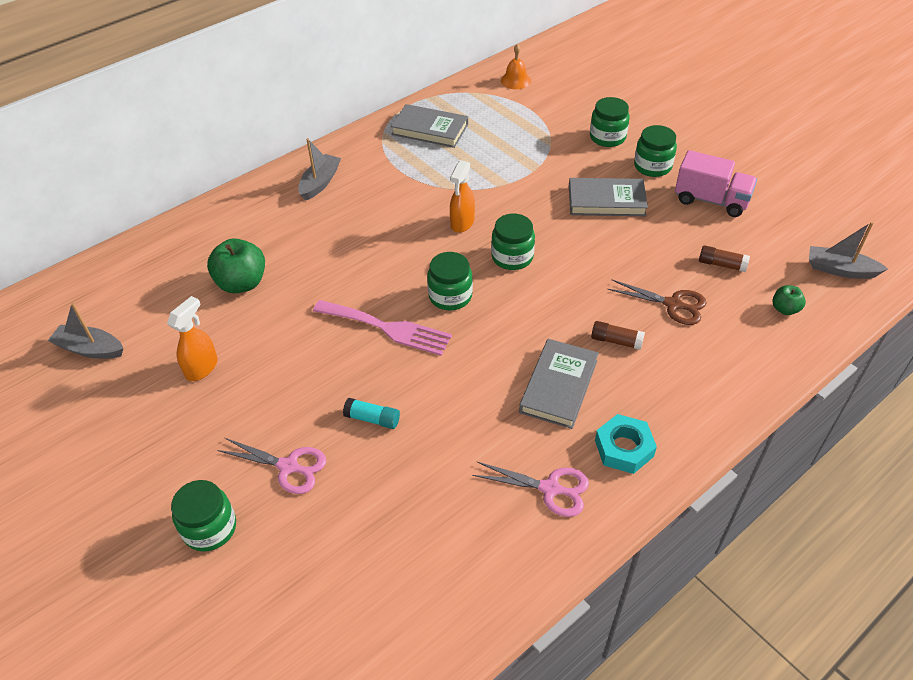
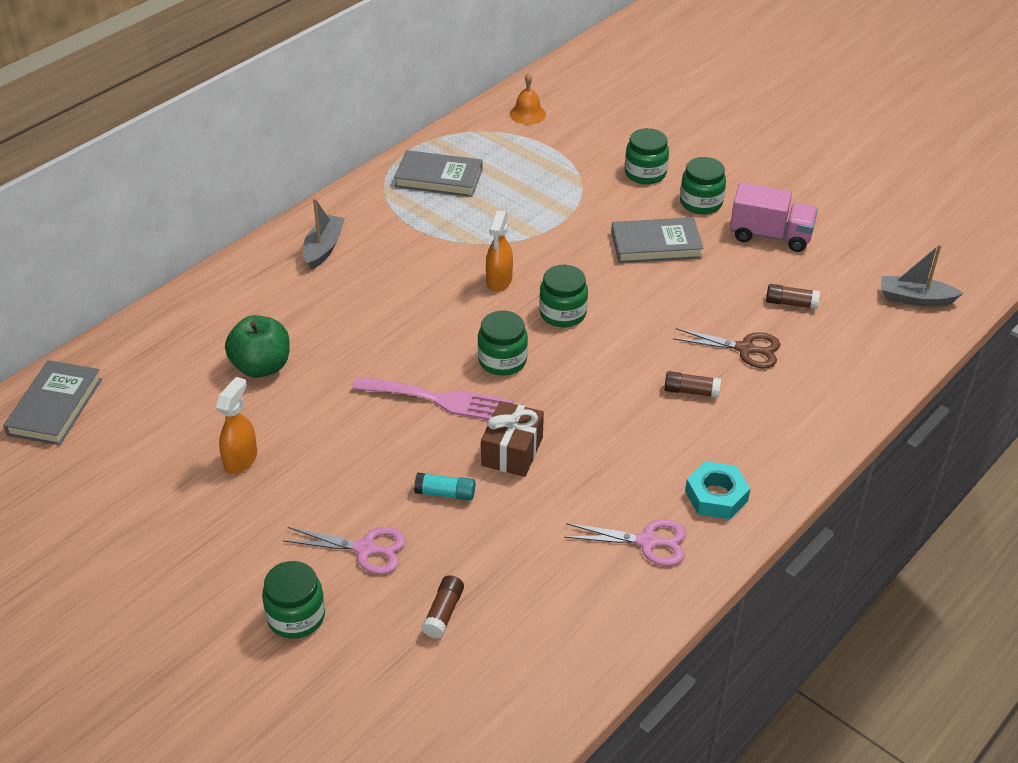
camera: 10 degrees left, 5 degrees down
grey boat [48,303,123,359] -> none
grey book [519,339,599,429] -> grey book moved to [3,360,102,445]
green apple [772,285,806,315] -> none
none -> brown glue stick [422,575,464,639]
none -> brown gift [481,401,544,477]

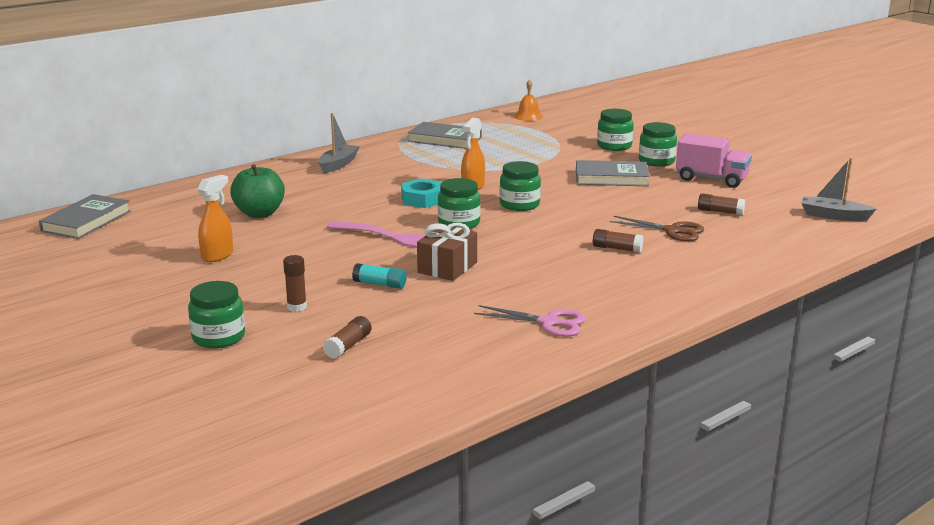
camera: 10 degrees right, 20 degrees down
pink scissors [283,527,406,574] -> brown glue stick [283,255,307,312]
turquoise nut [685,461,751,519] -> turquoise nut moved to [401,179,441,208]

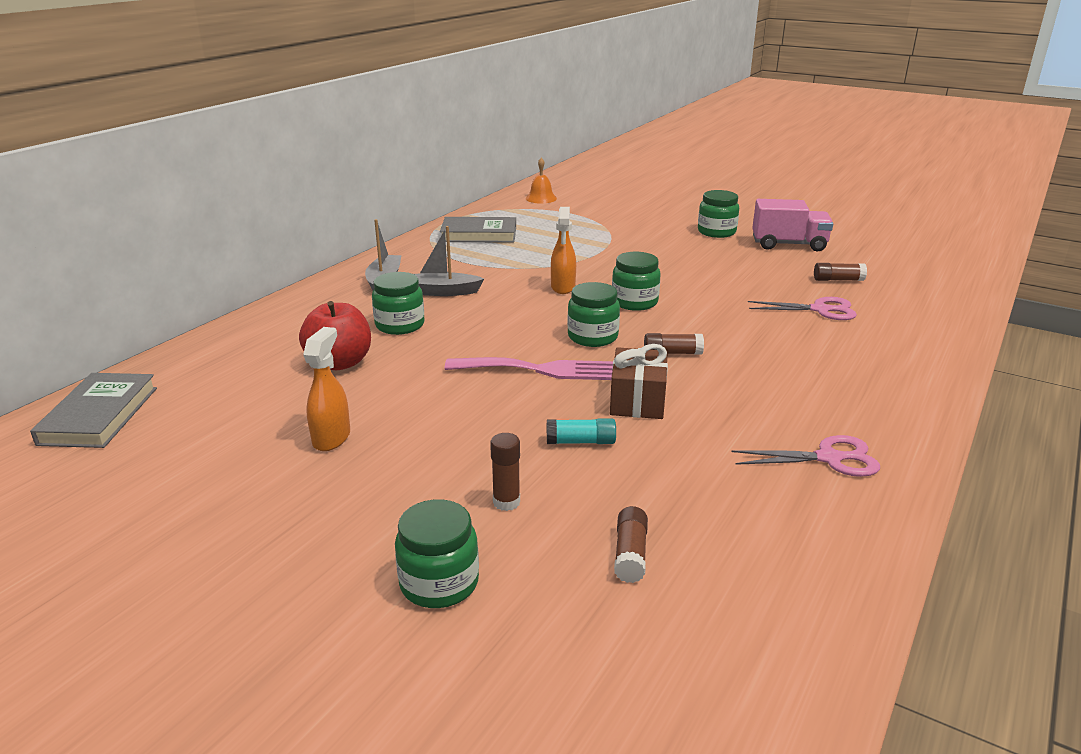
camera: 20 degrees left, 5 degrees up
green apple [230,164,285,218] -> red apple [299,301,371,370]
turquoise nut [401,179,441,208] -> none
grey book [576,160,650,186] -> none
brown glue stick [593,229,643,253] -> brown glue stick moved to [644,333,704,354]
green jar [597,109,634,151] -> green jar moved to [372,272,424,335]
brown scissors [610,216,704,241] -> pink scissors [748,297,857,320]
grey boat [801,158,876,221] -> grey boat moved to [414,226,484,296]

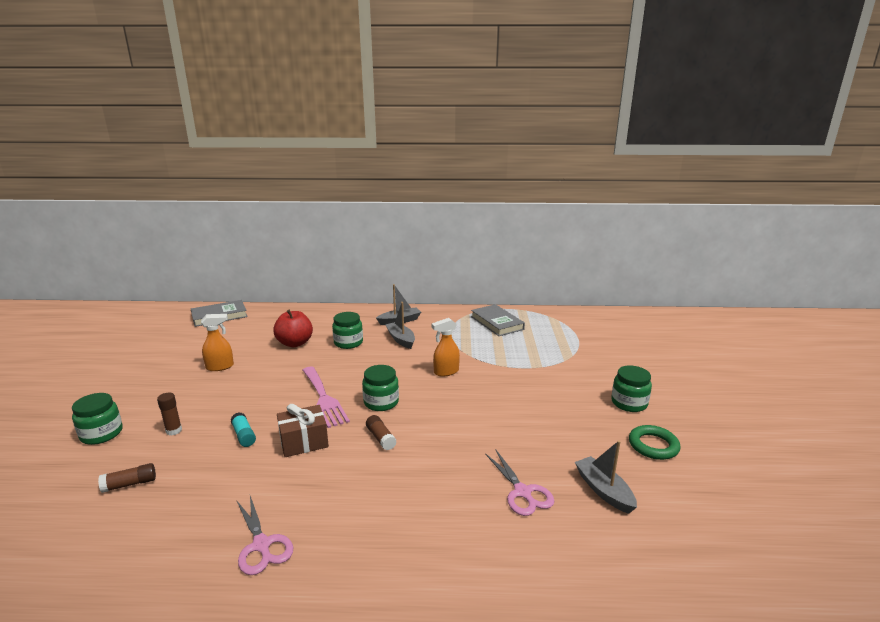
camera: 60 degrees right, 5 degrees down
orange bell [526,158,557,204] -> none
green jar [612,252,661,311] -> none
pink truck [752,199,833,251] -> green ring [629,425,680,460]
brown glue stick [814,263,867,281] -> grey boat [575,440,637,514]

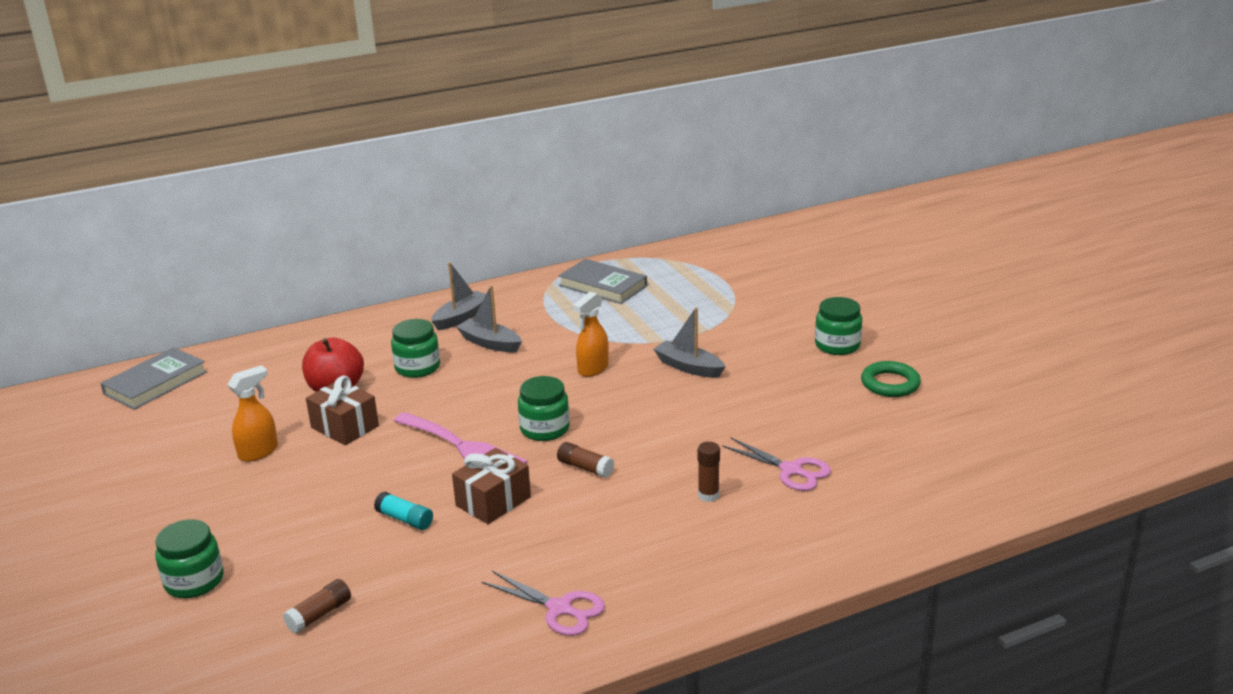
camera: 25 degrees left, 5 degrees up
brown glue stick [157,392,182,436] -> brown glue stick moved to [698,442,720,502]
grey boat [575,440,637,514] -> grey boat moved to [653,307,726,378]
none -> brown gift [306,376,379,445]

